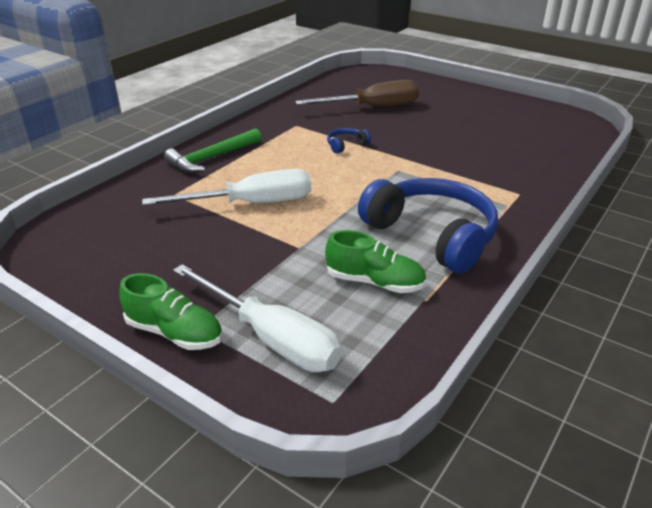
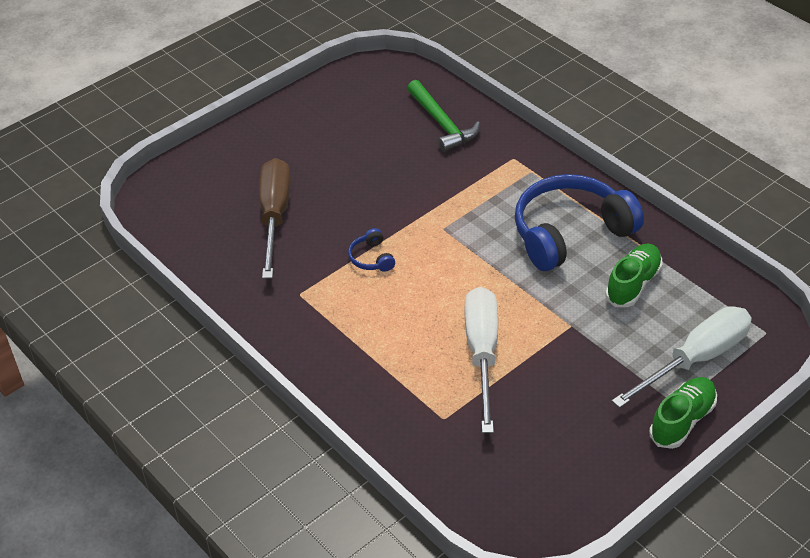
camera: 75 degrees left, 10 degrees up
green hammer [164,128,262,173] -> green hammer moved to [407,80,480,152]

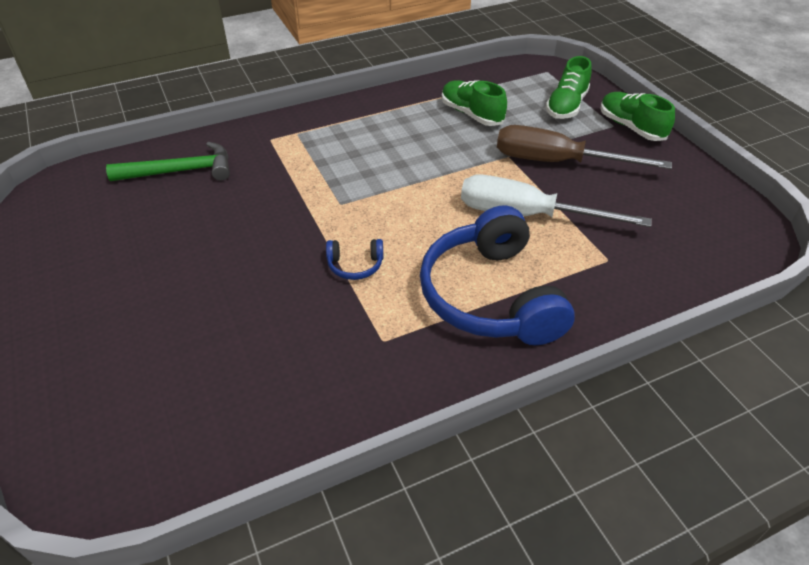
camera: 75 degrees left, 0 degrees up
brown screwdriver [259,158,290,279] -> brown screwdriver moved to [497,125,672,169]
blue headphones [515,174,644,271] -> blue headphones moved to [420,205,575,345]
white screwdriver [612,306,752,408] -> green shoe [546,56,592,119]

